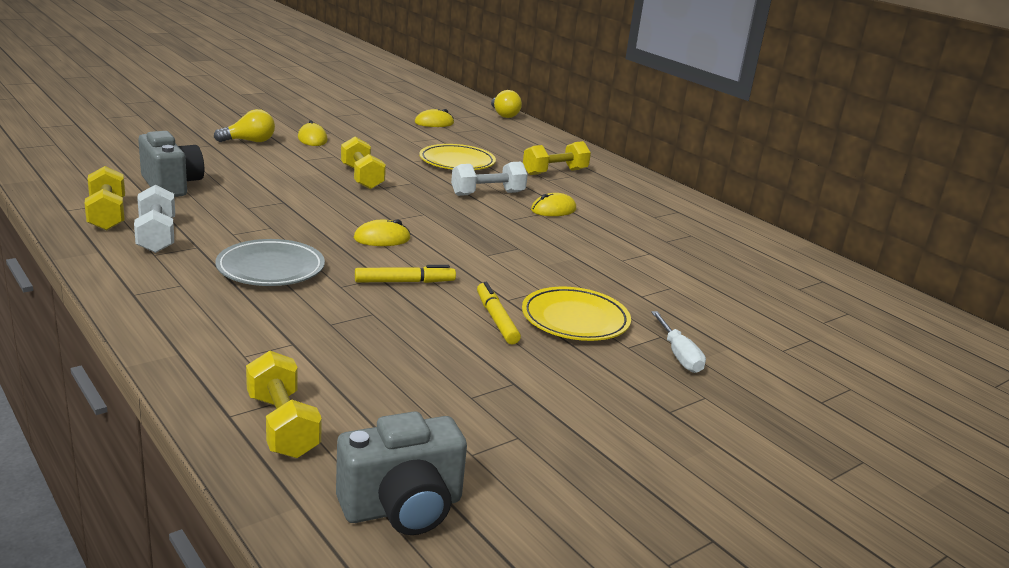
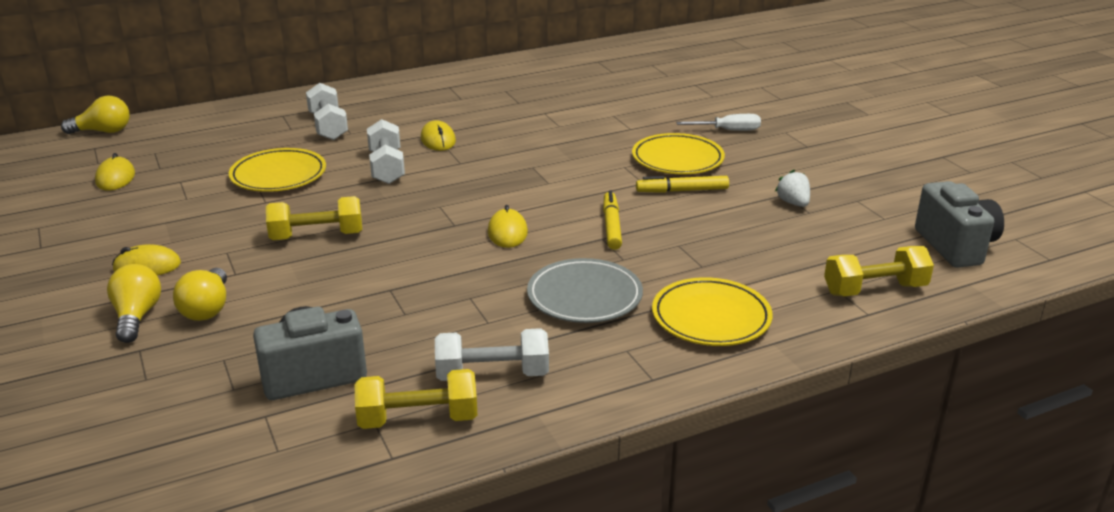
camera: 75 degrees left, 5 degrees up
yellow dumbbell [523,141,591,175] -> white dumbbell [306,83,348,140]
none -> yellow light bulb [173,268,227,321]
none -> yellow plate [652,277,773,346]
none -> white strawberry [775,170,810,207]

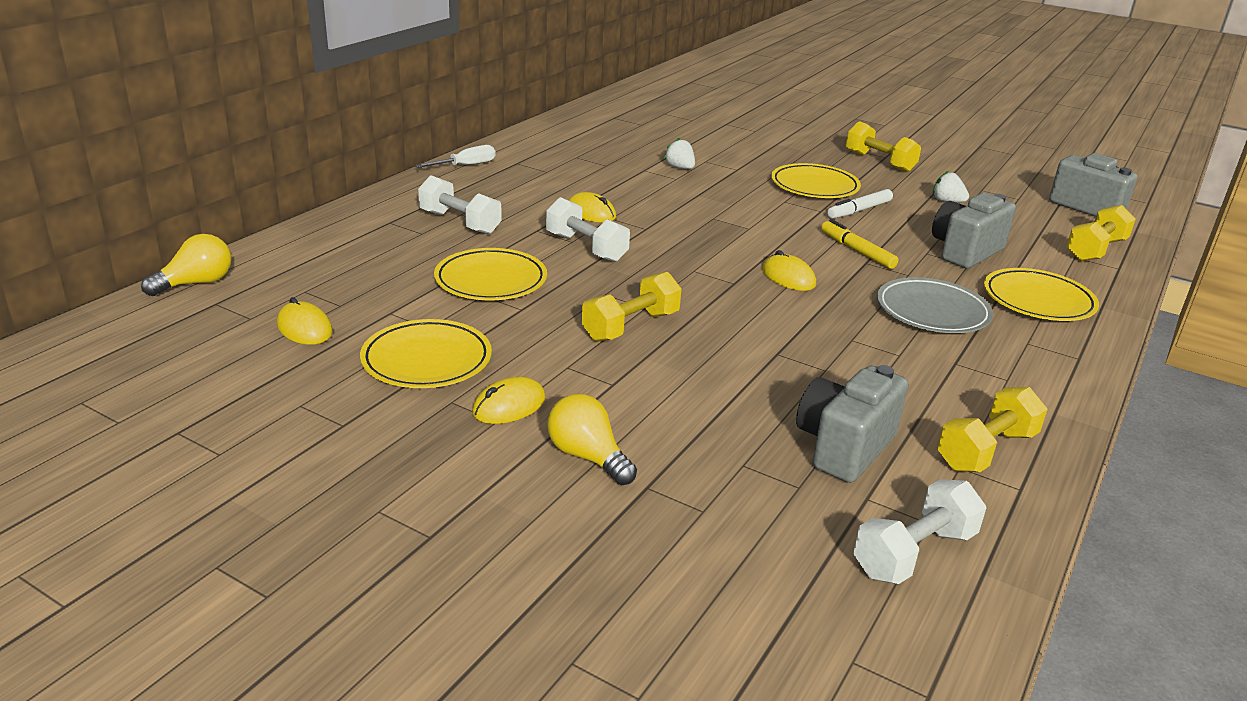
camera: 35 degrees left, 0 degrees up
yellow light bulb [173,268,227,321] -> none
white dumbbell [435,328,549,381] -> white dumbbell moved to [853,479,986,584]
yellow marker [636,176,729,193] -> white marker [827,189,893,219]
white screwdriver [676,114,761,131] -> white screwdriver moved to [415,145,496,168]
none -> yellow plate [360,319,492,388]
none -> white strawberry [664,138,695,169]
none -> yellow dumbbell [846,121,921,172]
none -> grey camera [932,193,1016,268]

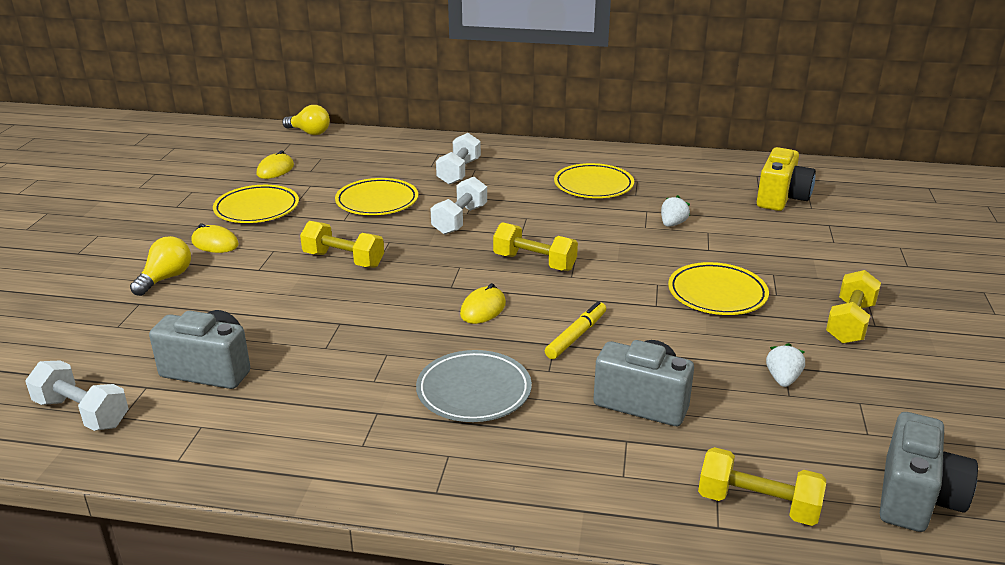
camera: 70 degrees right, 0 degrees up
white screwdriver [415,145,496,168] -> none
yellow mouse [569,192,616,222] -> none
white marker [827,189,893,219] -> none
yellow dumbbell [937,387,1048,472] -> yellow dumbbell moved to [493,222,578,271]
yellow plate [984,268,1099,321] -> yellow plate moved to [554,163,634,198]
none -> yellow camera [757,147,816,211]

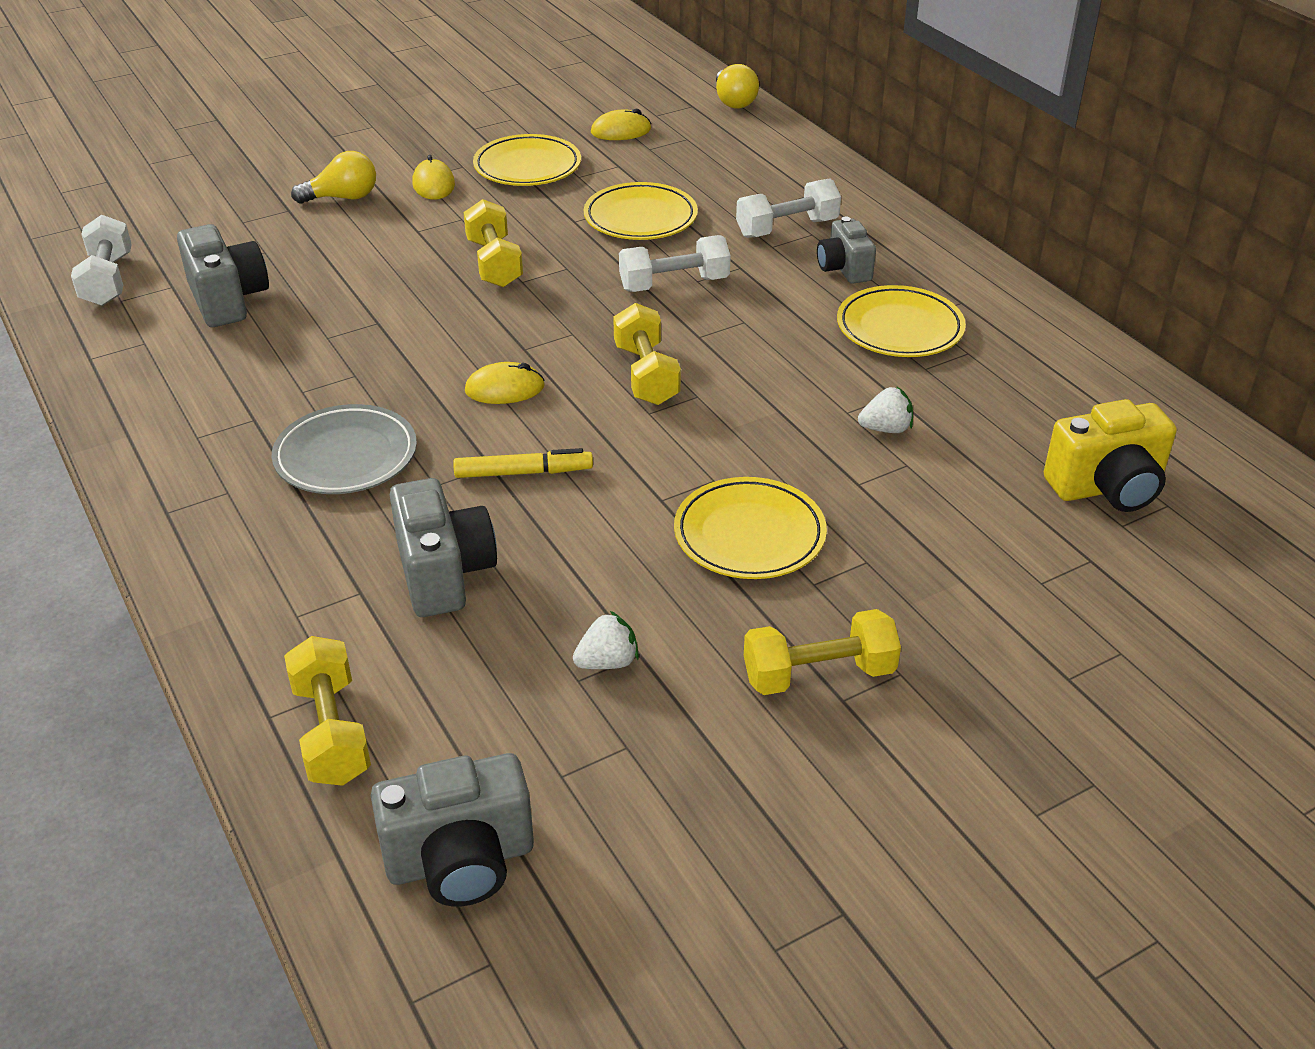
camera: 50 degrees right, 10 degrees up
none -> grey camera [817,216,876,284]

